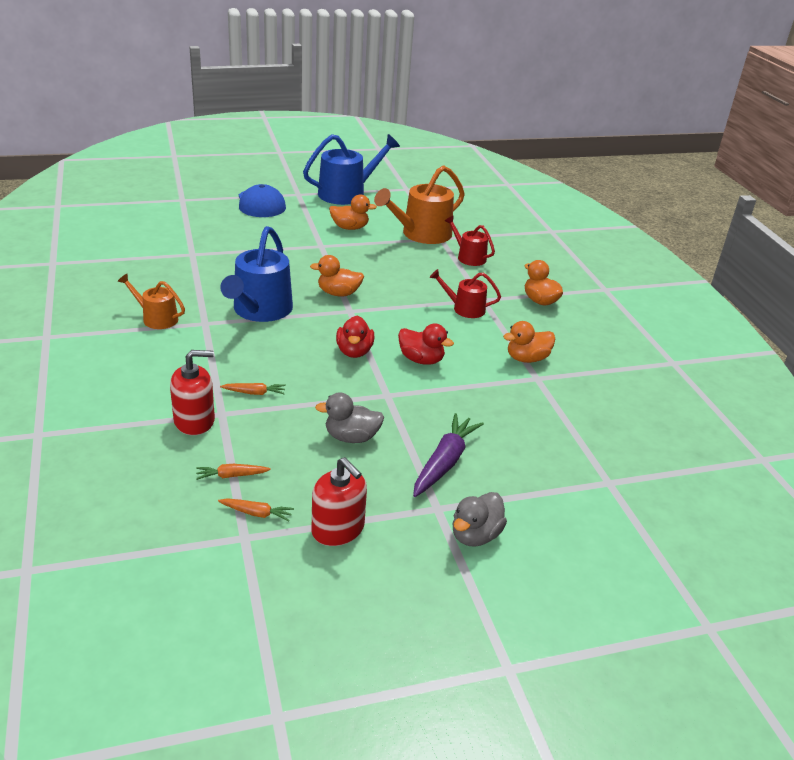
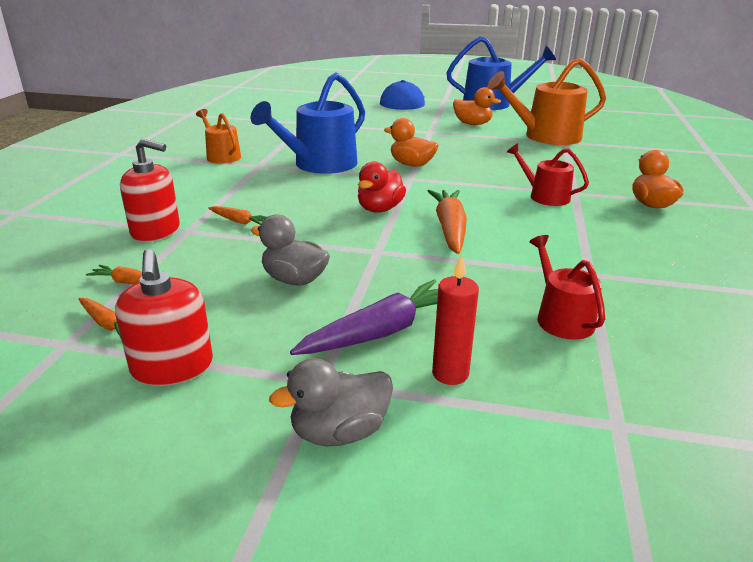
camera: 30 degrees right, 5 degrees down
red duck [398,324,454,365] -> orange carrot [428,190,467,254]
red watering can [445,216,495,266] -> red watering can moved to [529,235,605,340]
orange duck [503,321,555,363] -> none
none -> red candle [432,254,479,385]

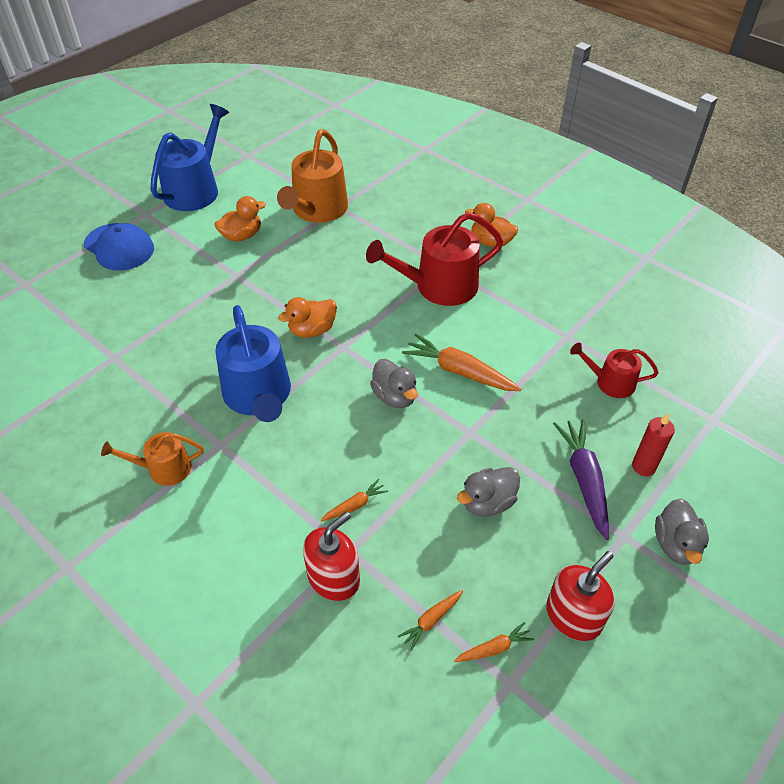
camera: 60 degrees left, 20 degrees up
red soap dispenser [115,249,213,386] -> red soap dispenser turned 60 degrees counterclockwise [546,551,615,641]
red duck [358,161,406,213] -> grey duck [370,359,418,408]
red watering can [507,143,589,206] -> red watering can [366,212,503,306], size x1.80

